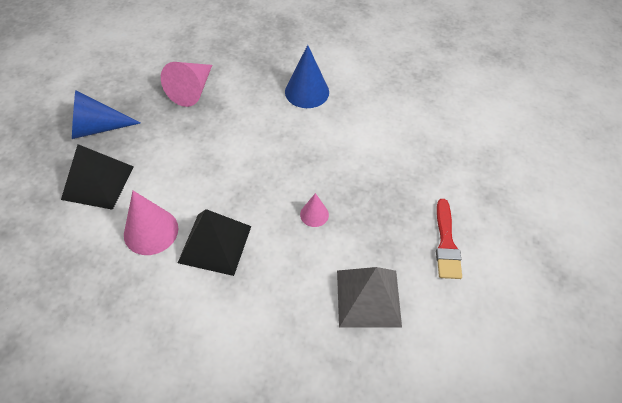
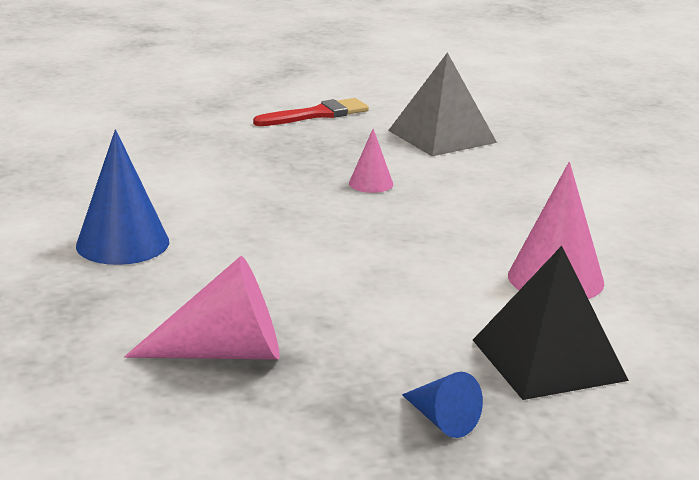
camera: 120 degrees left, 30 degrees down
blue cone [72,90,141,139] -> blue cone [402,372,483,438], size x0.55
black pyramid [178,209,251,276] -> none

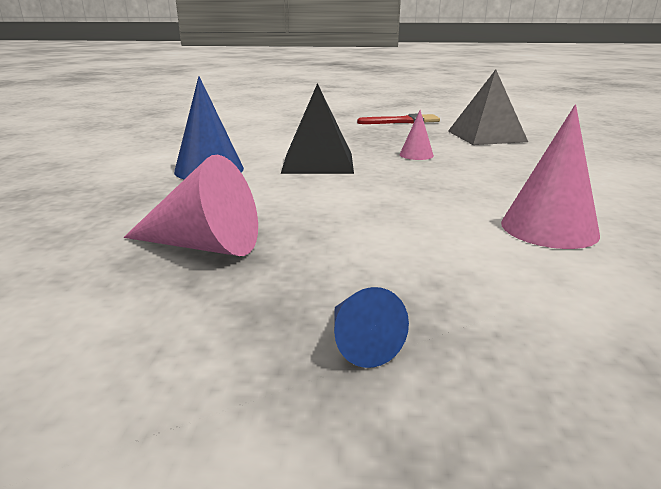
camera: 20 degrees right, 0 degrees up
black pyramid [473,246,629,400] -> black pyramid moved to [281,83,354,174]

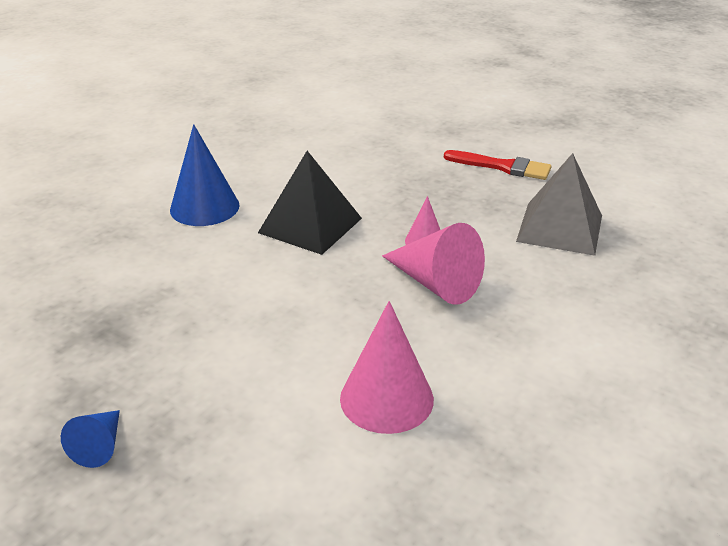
camera: 30 degrees right, 10 degrees up
pink cone [124,155,258,256] -> pink cone moved to [382,223,485,305]

